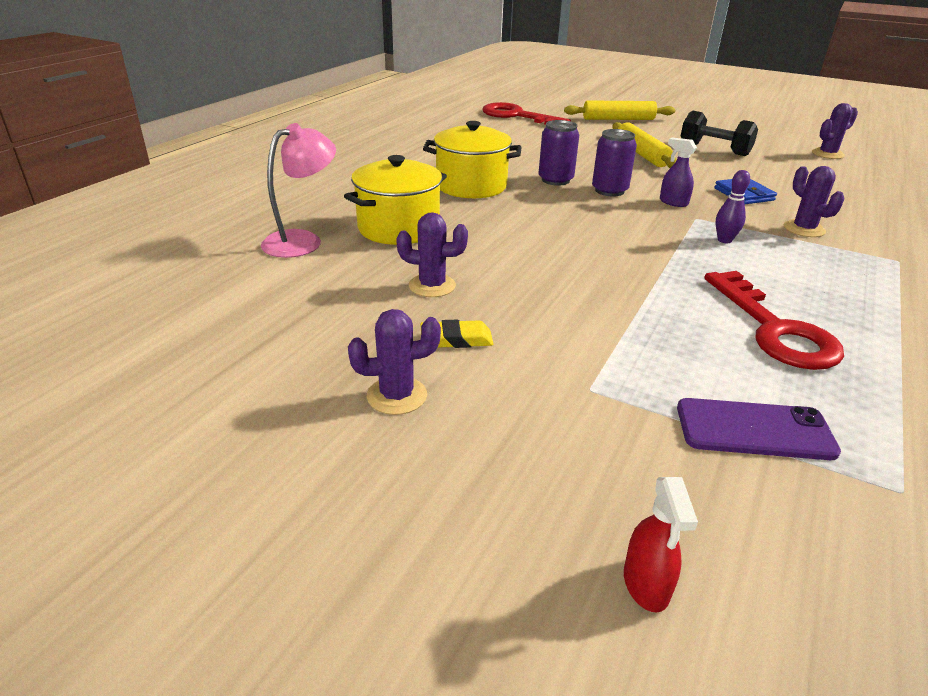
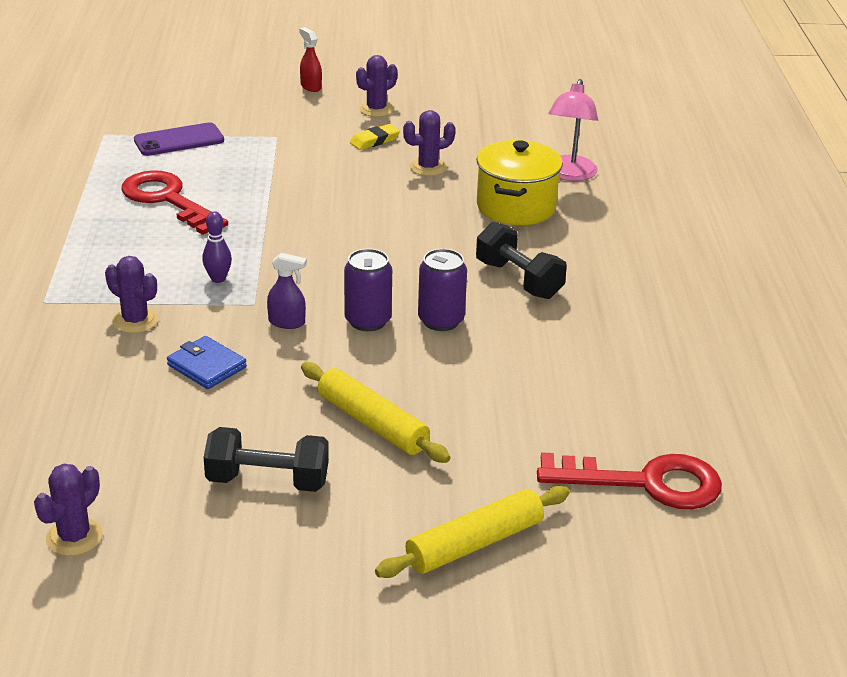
camera: 150 degrees right, 0 degrees up
yellow pot [423,121,522,198] -> black dumbbell [476,222,567,299]
red spray bottle [624,477,698,613] -> red spray bottle moved to [299,27,322,92]

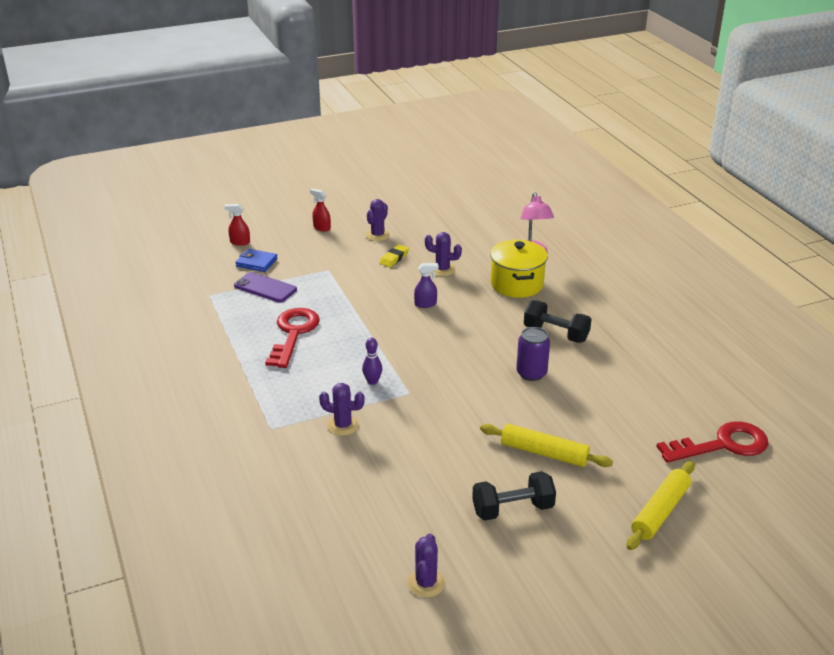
camera: 20 degrees left, 0 degrees up
red key [121,170,228,235] -> red key turned 75 degrees clockwise [265,308,320,368]
purple phone [134,122,224,156] -> purple phone turned 75 degrees clockwise [234,272,297,303]
blue wallet [167,336,247,389] -> blue wallet moved to [235,249,278,272]
purple spray bottle [267,253,307,329] -> purple spray bottle moved to [414,263,439,308]
purple can [344,249,392,331] -> none
purple cactus [403,110,456,176] -> purple cactus turned 60 degrees clockwise [425,232,462,276]
none -> red spray bottle [224,204,250,246]

